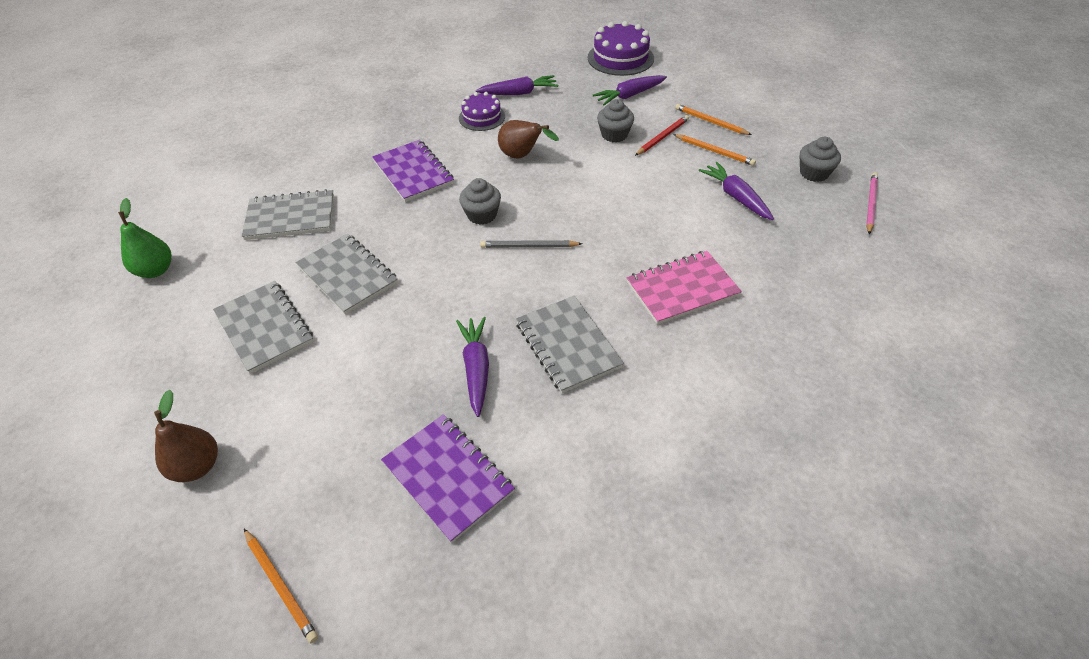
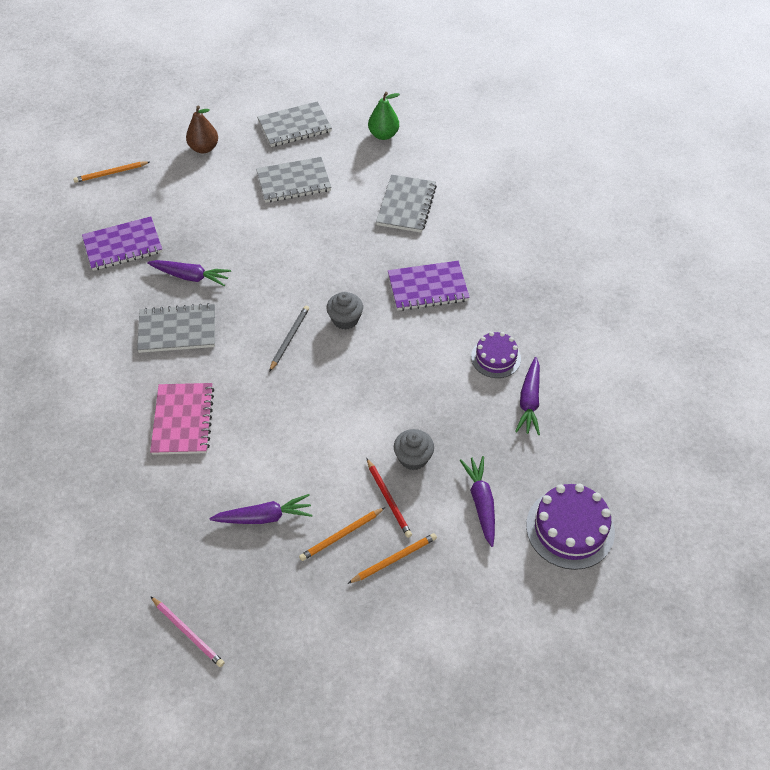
camera: 110 degrees right, 5 degrees up
grey notebook [296,234,398,315] -> grey notebook moved to [257,101,332,147]
brown pear [498,120,559,159] -> none
grey cupcake [800,137,841,182] -> none

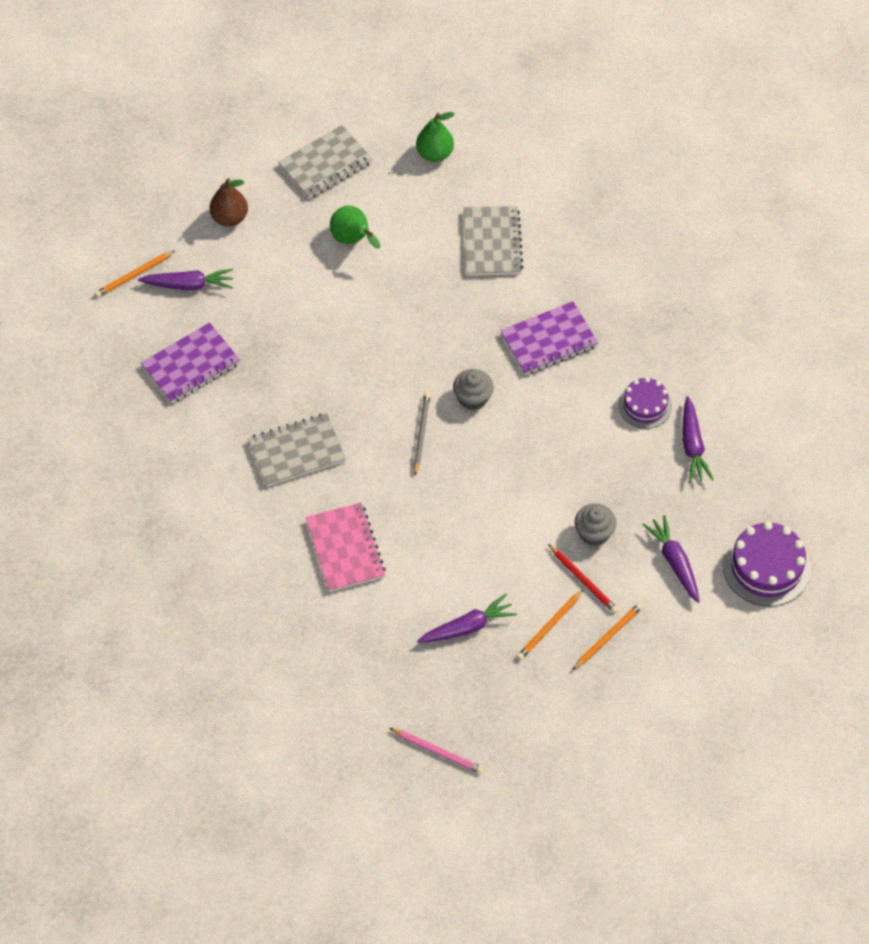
camera: 15 degrees left, 5 degrees up
purple carrot [147,260,231,286] -> purple carrot moved to [138,269,233,290]
grey notebook [256,157,331,203] -> green pear [330,206,381,249]

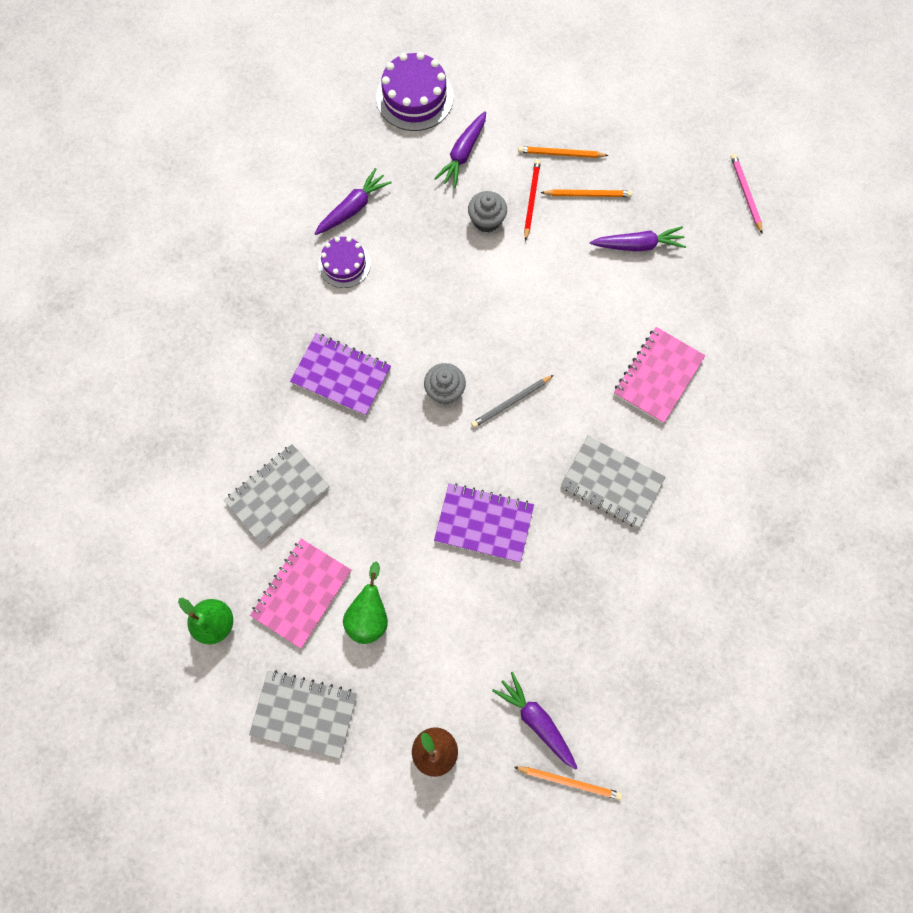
camera: 130 degrees left, 15 degrees up
purple notebook [141,322,240,404] -> purple notebook moved to [434,483,534,562]
purple carrot [417,594,517,643] -> purple carrot turned 150 degrees clockwise [590,226,686,251]
none -> pink notebook [250,539,351,648]

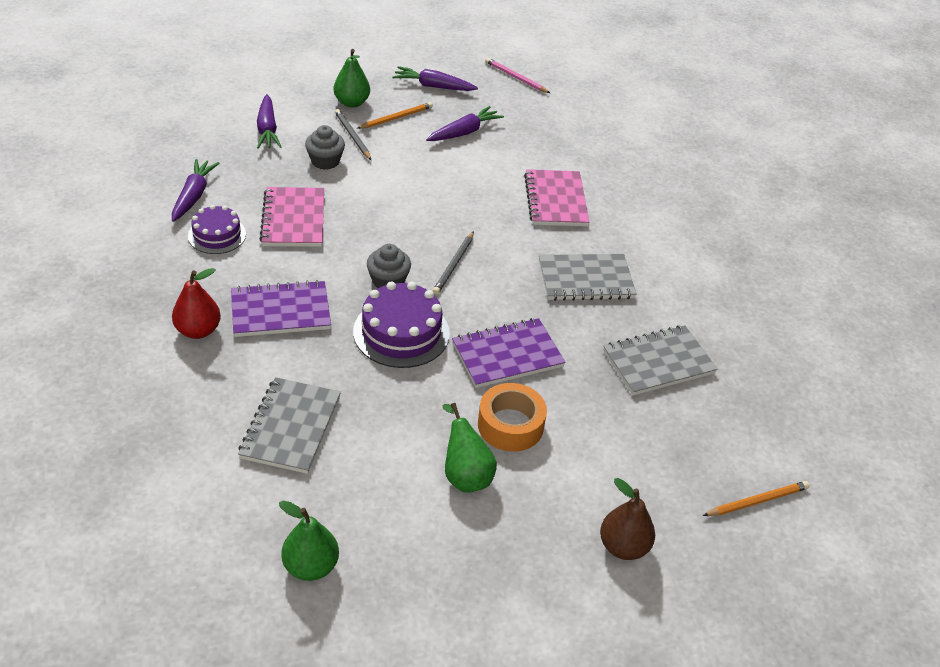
camera: 40 degrees left, 30 degrees down
grey notebook [249,670,357,759] -> grey notebook moved to [603,325,718,395]
pink notebook [250,539,351,648] -> pink notebook moved to [259,187,324,247]
purple cake [376,52,454,131] -> purple cake moved to [353,281,450,368]
purple carrot [492,672,577,769] -> purple carrot moved to [392,66,478,91]
orange pencil [518,146,609,158] -> green pear [334,49,370,107]
red pencil [524,159,541,241] -> grey pencil [335,109,371,160]
none -> red pear [172,268,221,339]
none -> orange tape [478,383,547,452]

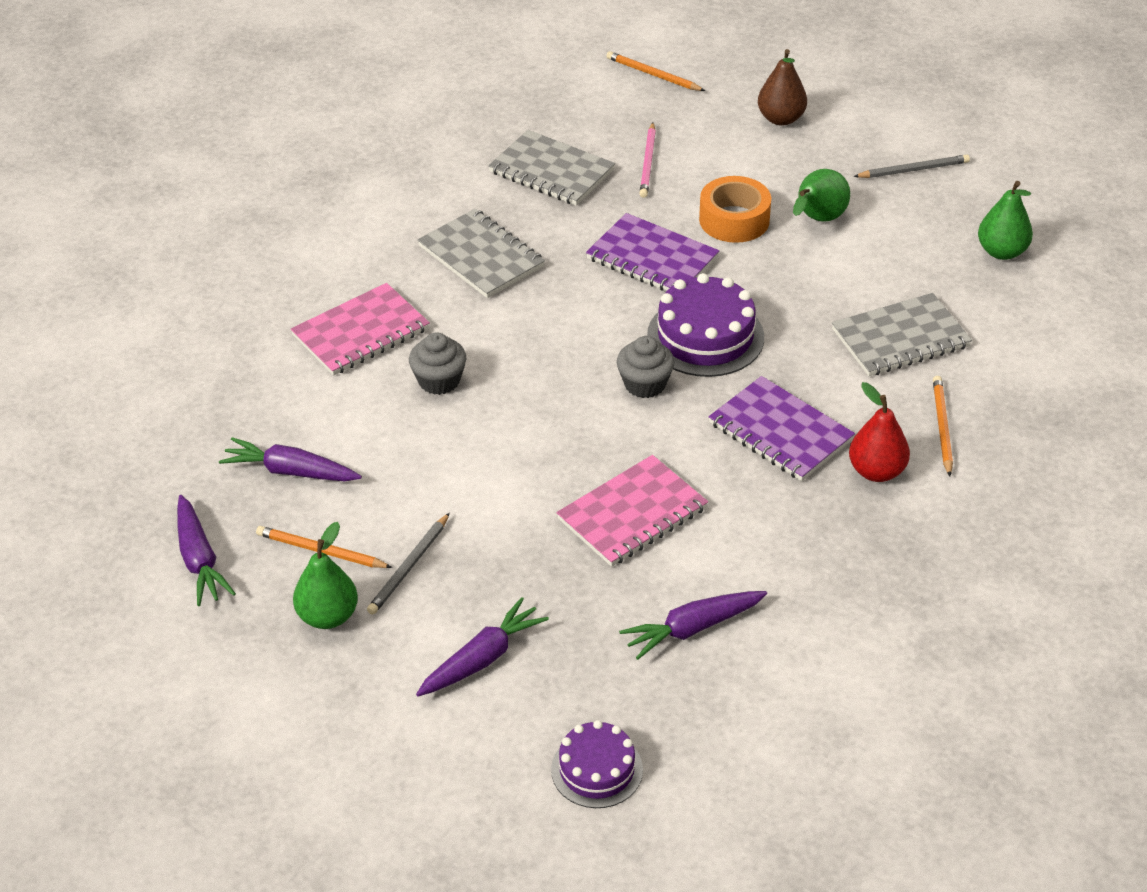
camera: 120 degrees left, 0 degrees up
purple cake [188,205,246,254] -> purple cake moved to [551,720,643,808]
grey cupcake [305,125,345,170] -> grey cupcake moved to [409,332,466,395]
grey pencil [433,231,474,295] -> grey pencil moved to [853,155,970,178]
pink pencil [485,58,550,93] -> pink pencil moved to [639,122,656,198]
none -> orange pencil [933,376,953,476]

